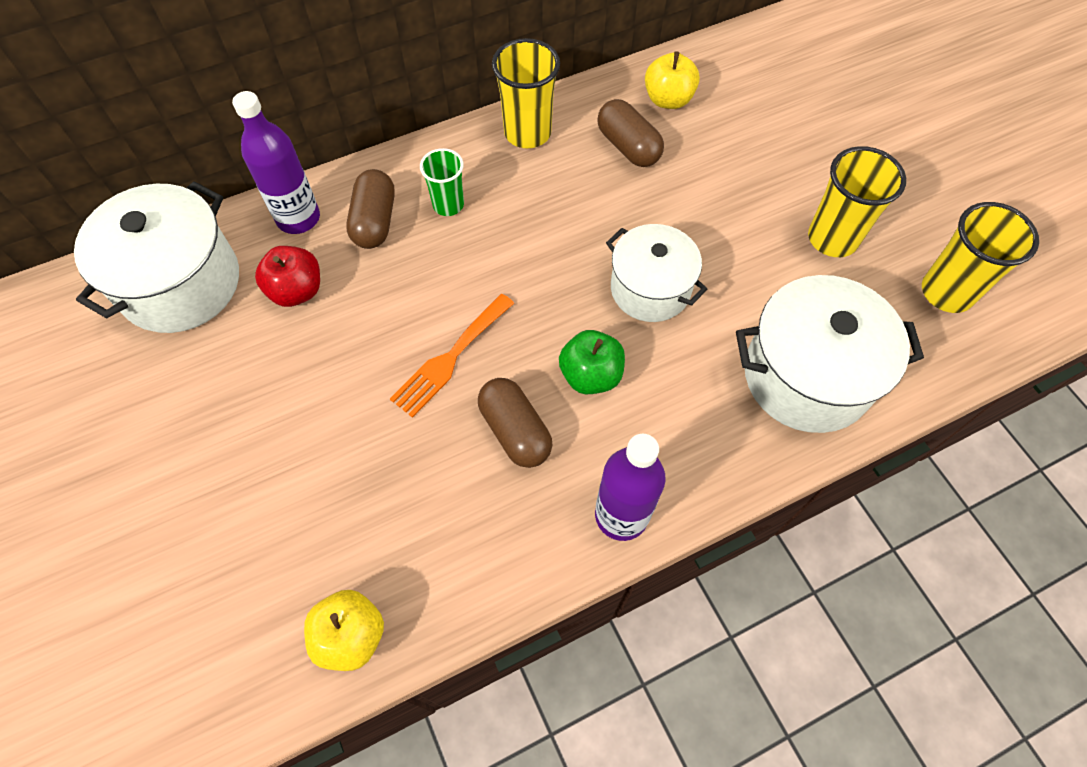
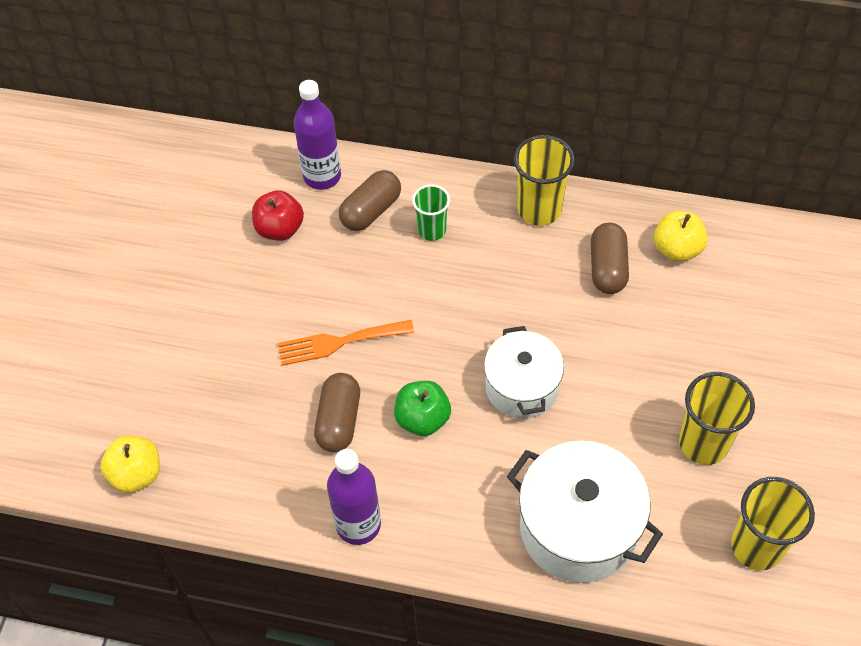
camera: 40 degrees right, 5 degrees down
white pot [74,181,239,333] -> none

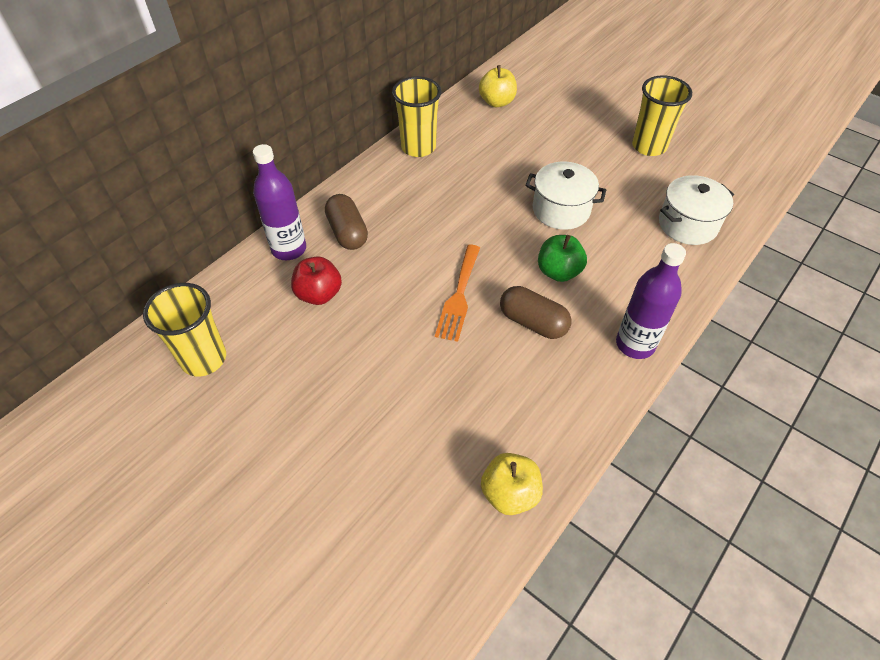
camera: 65 degrees left, 5 degrees down
green cup [412,184,450,241] -> none
white pot [507,441,663,583] -> white pot [659,175,734,245], size x0.67
brown capsule [591,222,629,294] -> none
yellow cup [731,477,815,570] -> yellow cup moved to [143,283,226,376]

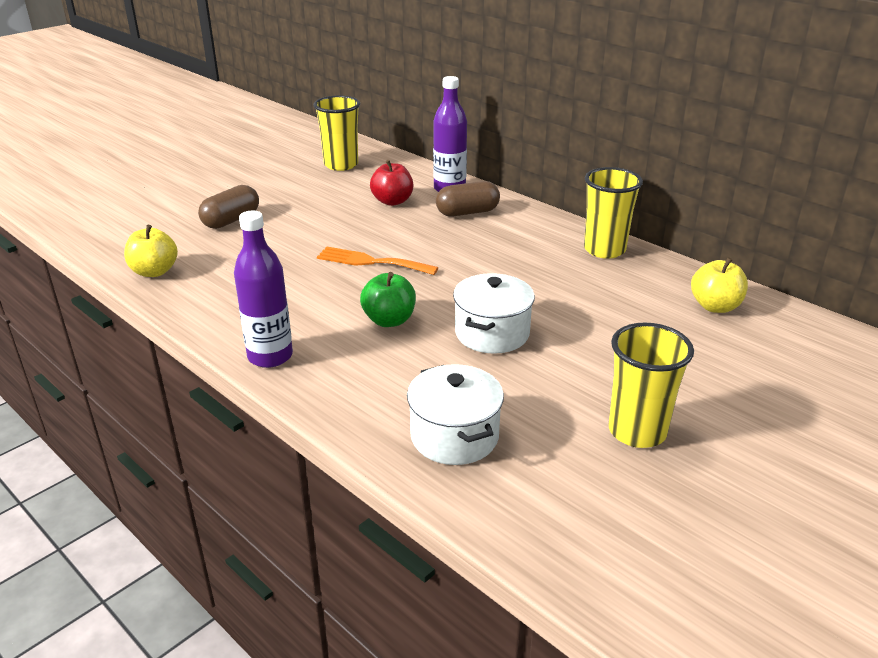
camera: 95 degrees right, 20 degrees down
brown capsule [500,286,571,339] -> brown capsule moved to [198,185,259,229]

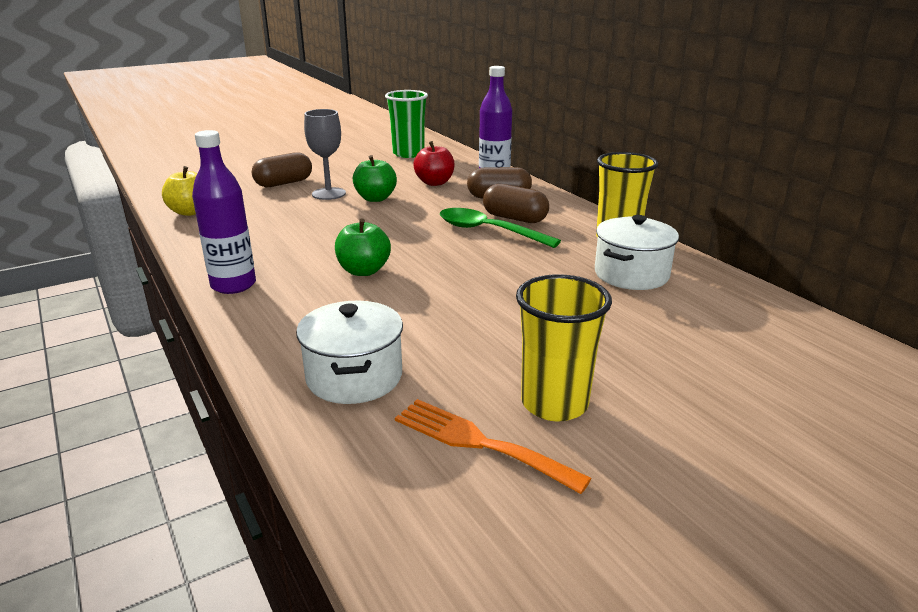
camera: 15 degrees right, 5 degrees down
yellow cup [314,95,360,171] -> green cup [385,90,428,158]
orange fork [317,247,438,275] -> orange fork moved to [395,399,592,494]
white pot [453,273,535,354] -> white pot moved to [595,215,679,290]
yellow apple [691,257,748,313] -> none
none -> grey goblet [304,109,346,200]
none -> green apple [353,155,397,202]
none -> green spoon [440,208,561,248]
none -> brown capsule [483,184,549,223]

